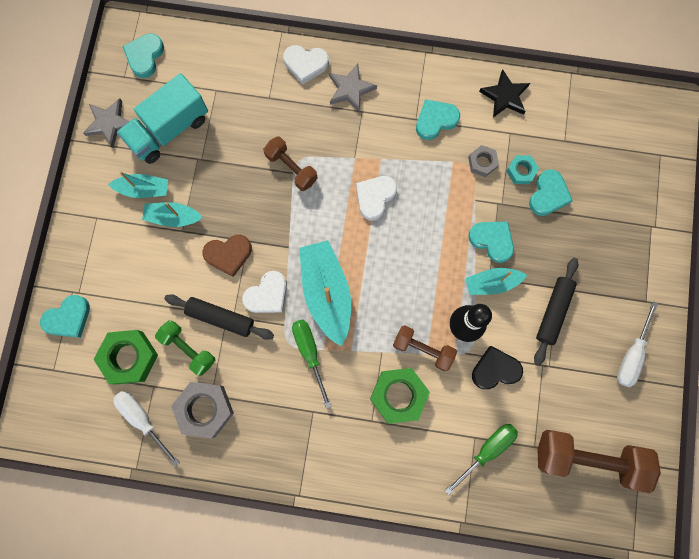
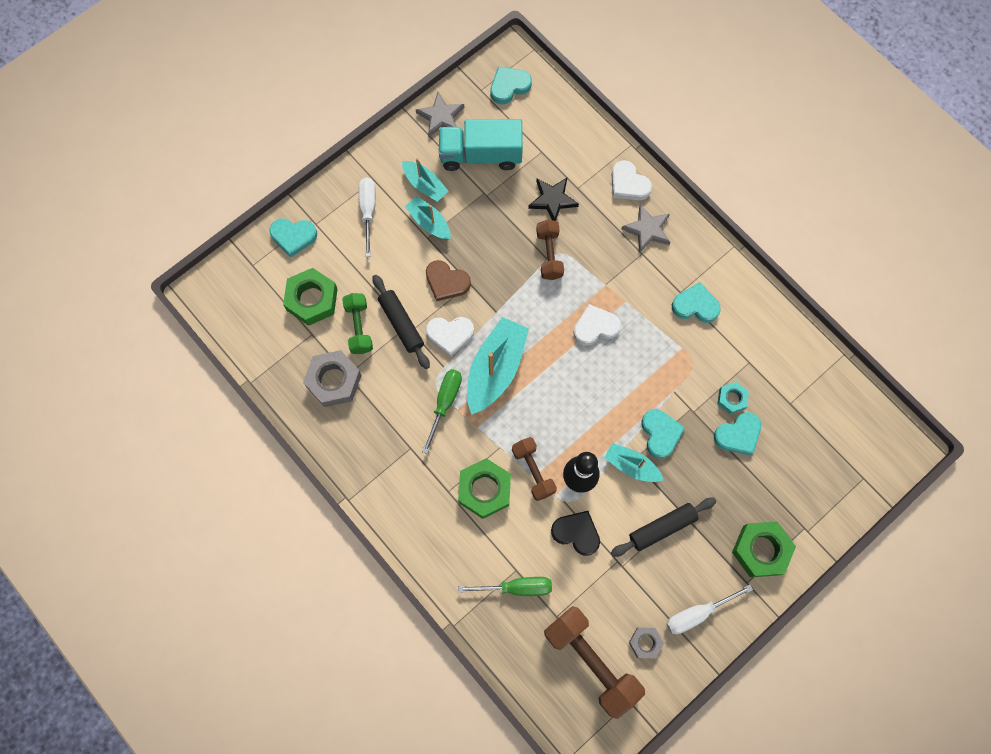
camera: 40 degrees right, 5 degrees down
white screwdriver [113,391,180,467] -> white screwdriver moved to [359,178,376,257]
grey nut [468,145,499,177] -> grey nut moved to [629,627,664,659]
black star [479,69,530,118] -> black star moved to [528,178,579,221]
none -> green nut [732,522,796,577]

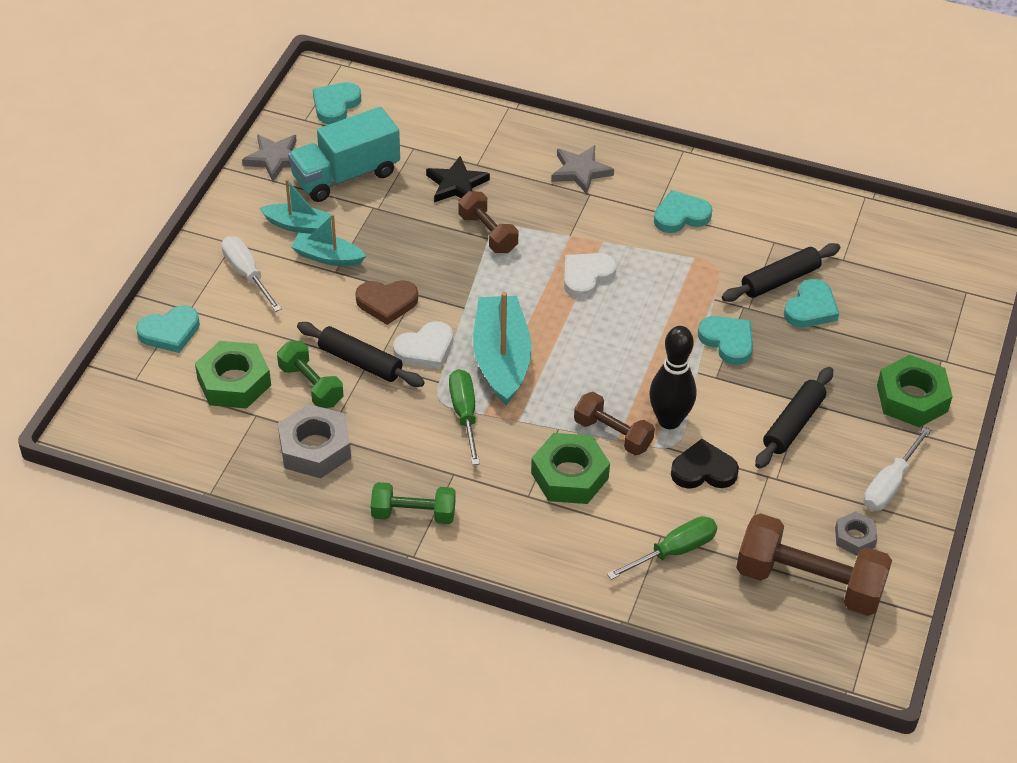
camera: 30 degrees left, 25 degrees down
turquoise boat [604,443,663,482] -> none
white heart [611,160,652,201] -> none
turquoise nut [717,382,749,414] -> black rolling pin [722,243,840,302]
none -> green dumbbell [371,482,456,524]

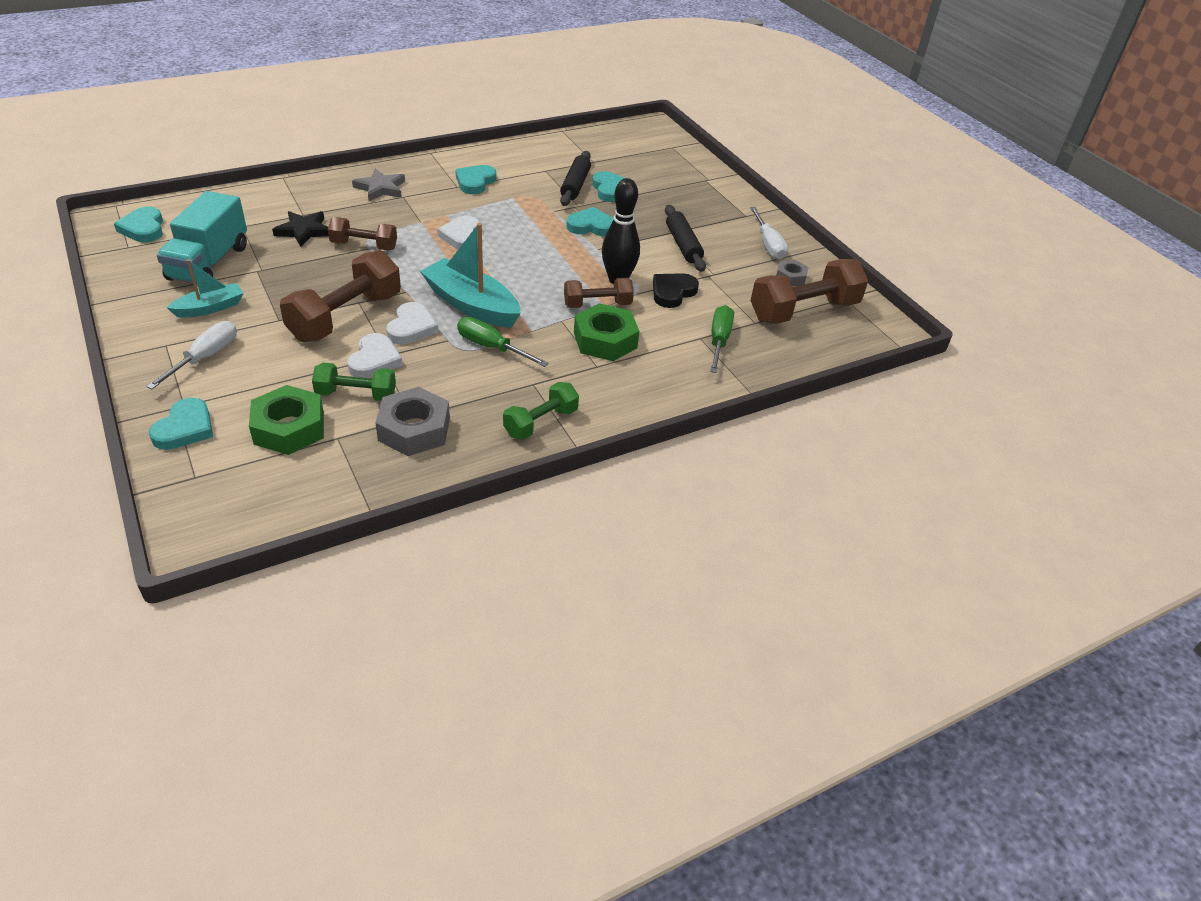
camera: 50 degrees left, 5 degrees down
white screwdriver [221,236,282,312] -> white screwdriver turned 105 degrees clockwise [146,321,237,389]
grey star [242,134,297,182] -> none
turquoise boat [291,214,366,266] -> none
black rolling pin [297,322,425,387] -> white heart [347,333,403,378]
brown heart [355,280,418,325] -> brown dumbbell [280,250,401,342]
green nut [877,355,953,427] -> none

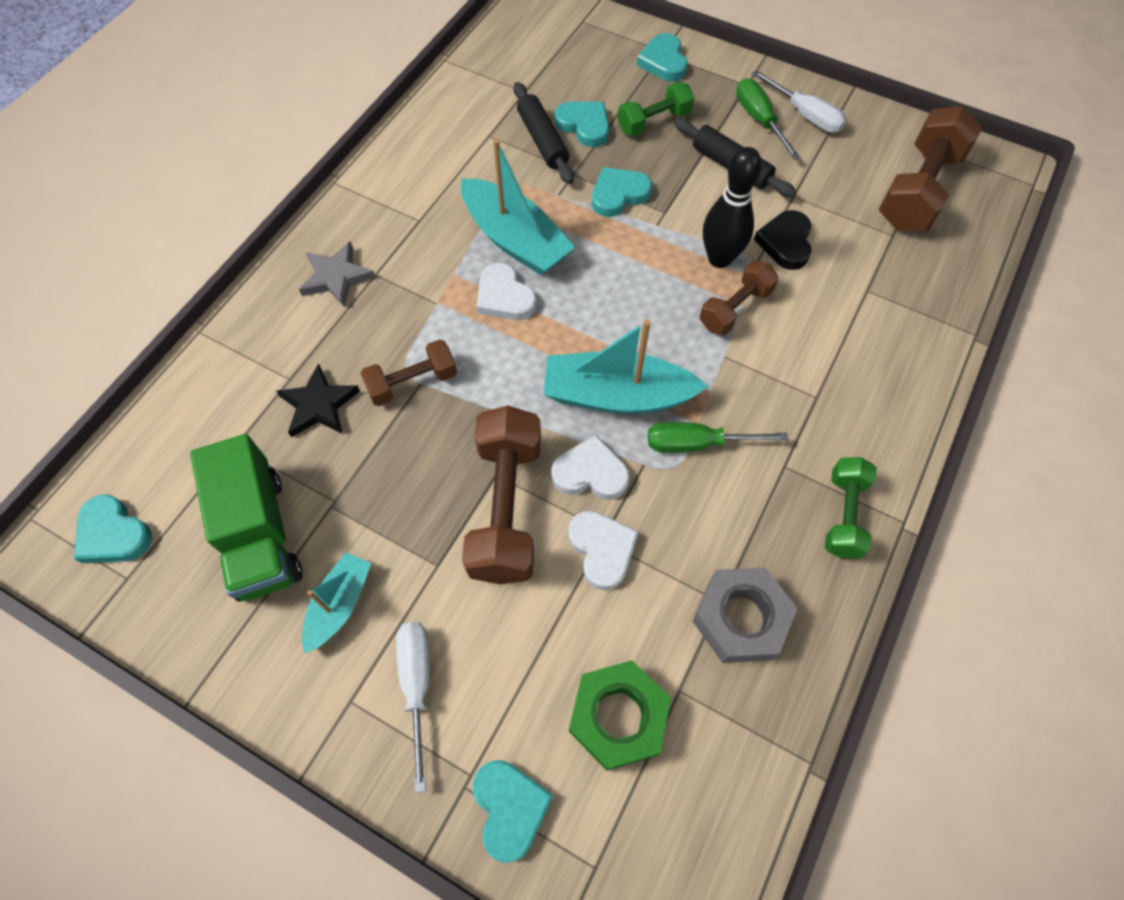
camera: 30 degrees left, 20 degrees up
turquoise truck [157,191,247,284] -> green truck [190,434,302,601]
green dumbbell [312,363,396,401] -> green dumbbell moved to [618,82,694,136]
white heart [386,302,439,345] -> white heart turned 60 degrees counterclockwise [551,435,630,500]
turquoise heart [455,165,496,194] -> turquoise heart moved to [637,33,688,81]
green nut [574,303,639,361] -> none
green screwdriver [710,305,734,373] -> green screwdriver moved to [736,79,800,160]
grey nut [776,260,808,286] -> none
none -> turquoise boat [461,139,575,276]

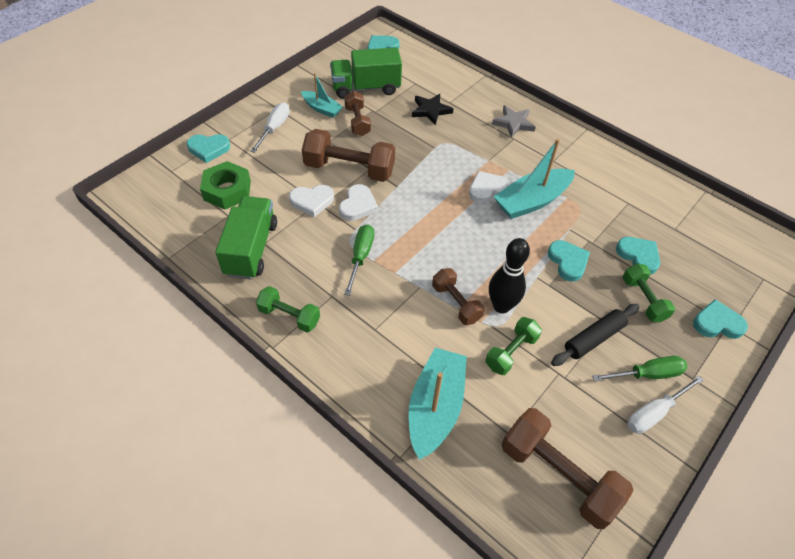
camera: 100 degrees right, 10 degrees down
brown dumbbell [361,340,457,406] -> brown dumbbell moved to [344,91,371,136]
white screwdriver [396,622,430,793] -> white screwdriver turned 75 degrees counterclockwise [250,102,290,153]
black rolling pin [513,82,574,184] -> none
turquoise boat [543,319,708,414] -> turquoise boat moved to [409,348,467,460]
turquoise heart [555,102,609,147] -> turquoise heart turned 90 degrees counterclockwise [616,237,660,275]
grey nut [693,567,797,663] -> green truck [215,196,277,279]
black heart [754,210,812,270] -> green dumbbell [485,317,542,375]

